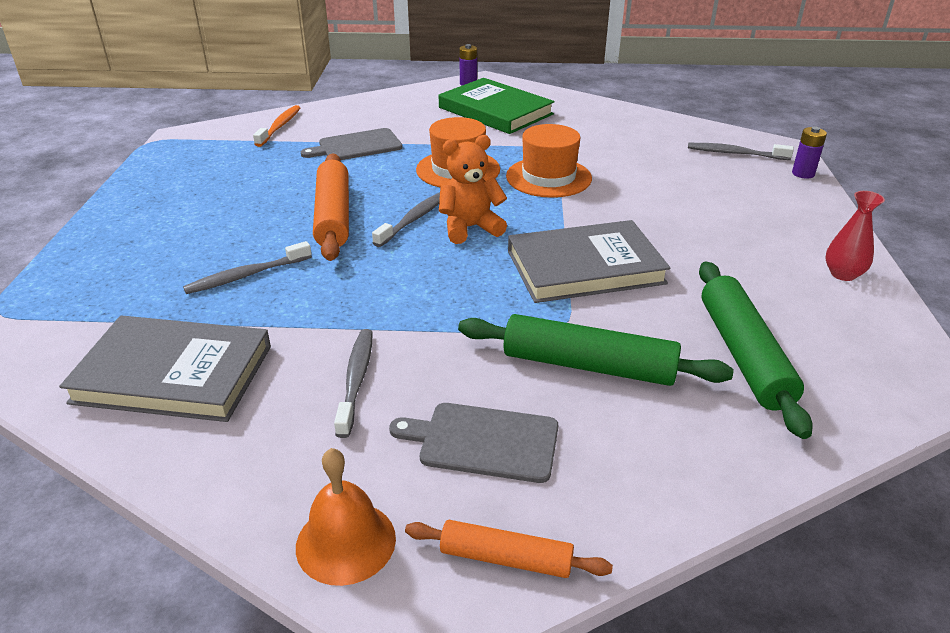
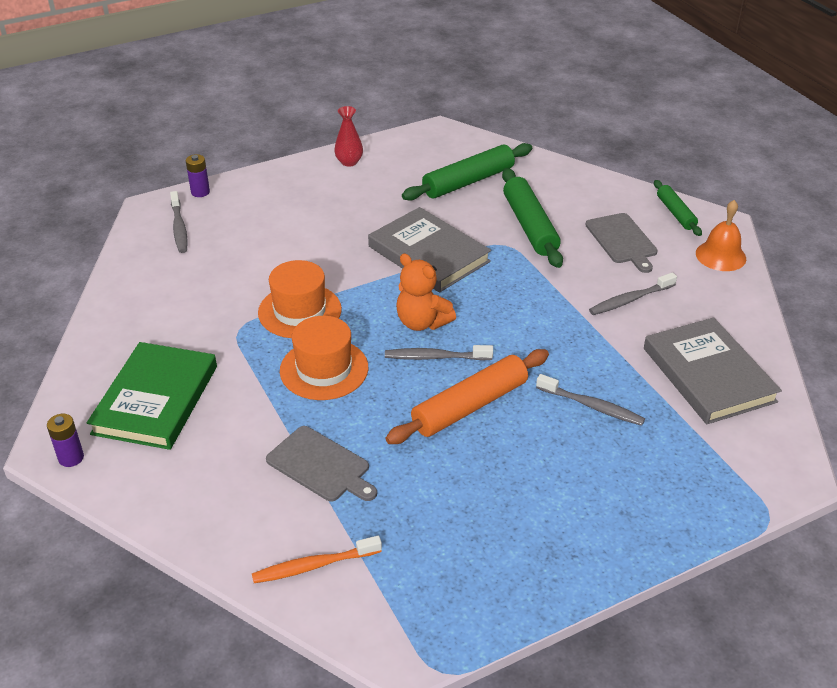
camera: 120 degrees left, 5 degrees up
orange rolling pin [405,520,613,578] -> green rolling pin [654,180,702,236]

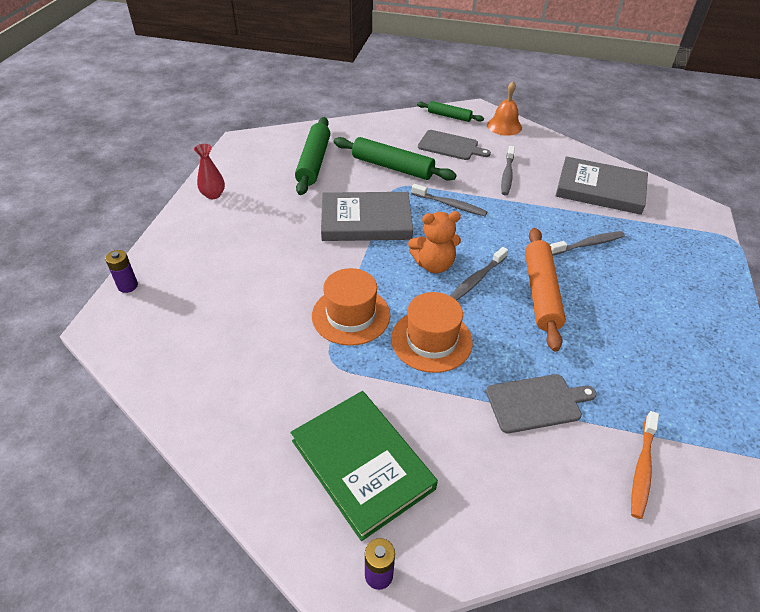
camera: 50 degrees left, 5 degrees up
grey toothbrush [170,191,188,253] -> grey toothbrush moved to [411,184,488,216]

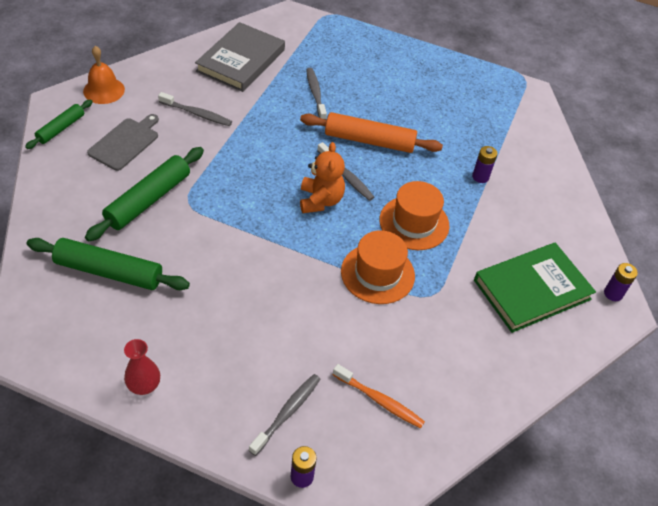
camera: 85 degrees left, 5 degrees up
grey book [321,192,413,241] -> none
grey toothbrush [411,184,488,216] -> grey toothbrush moved to [249,374,320,456]
grey cutting board [486,374,597,433] -> purple battery [472,146,498,183]
orange toothbrush [631,411,659,519] -> orange toothbrush moved to [333,364,425,428]

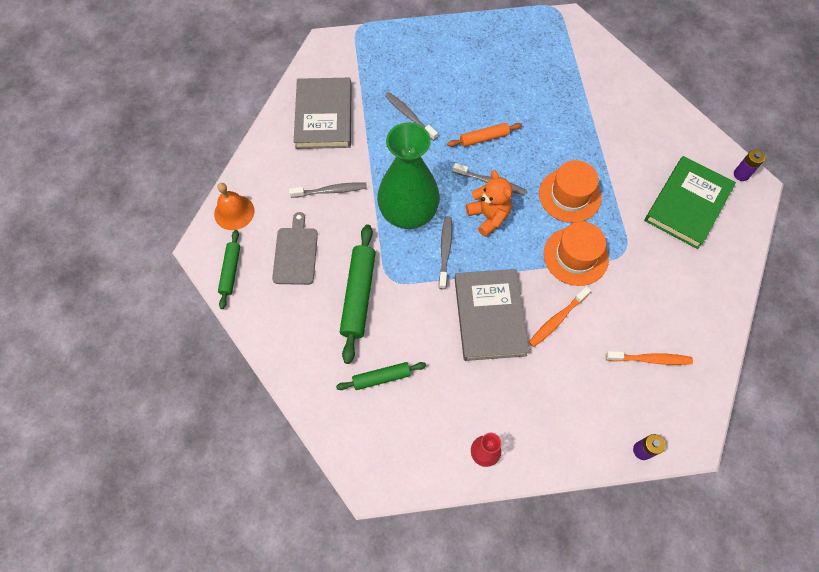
camera: 25 degrees left, 15 degrees up
green rolling pin [27,238,190,290] -> green rolling pin [336,362,426,390], size x0.59
grey toothbrush [249,374,320,456] -> grey toothbrush moved to [439,216,452,289]
orange rolling pin [300,112,443,153] -> orange rolling pin [447,123,522,147], size x0.59
purple battery [472,146,498,183] -> none
none -> green vase [377,122,440,229]
none -> grey book [455,269,529,361]
none -> orange toothbrush [529,286,591,347]

